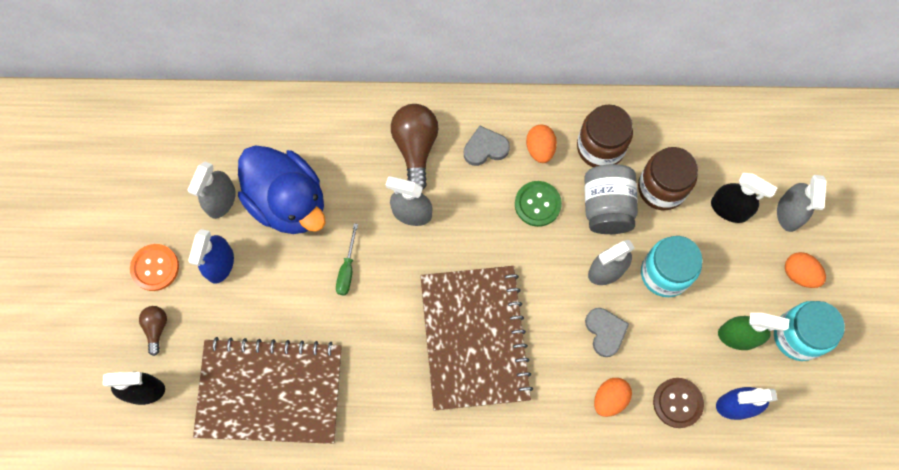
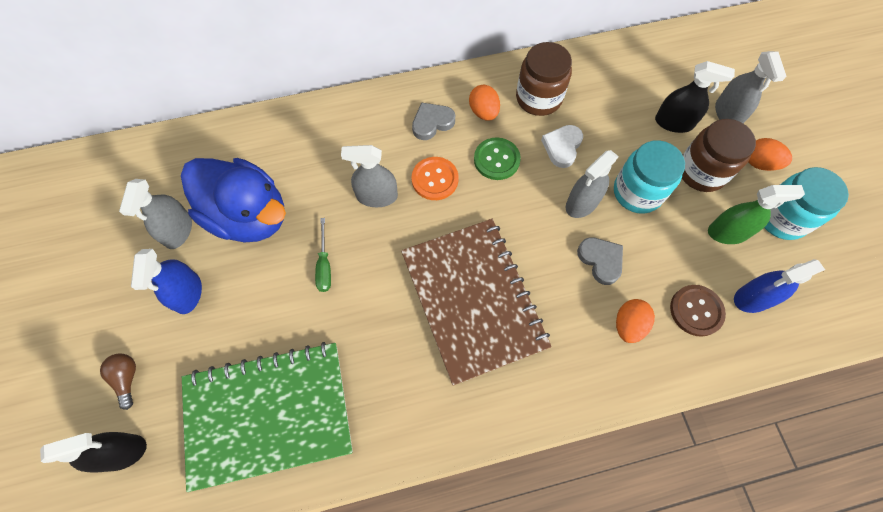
camera: 15 degrees left, 5 degrees down
orange button [130,244,179,291] -> orange button moved to [412,157,459,200]
brown notebook [193,337,342,444] -> green notebook [182,342,353,492]
brown light bulb [391,104,438,190] -> none
grey jar [584,164,638,234] -> white heart [541,125,583,168]
brown jar [638,147,698,210] -> brown jar moved to [682,119,756,192]

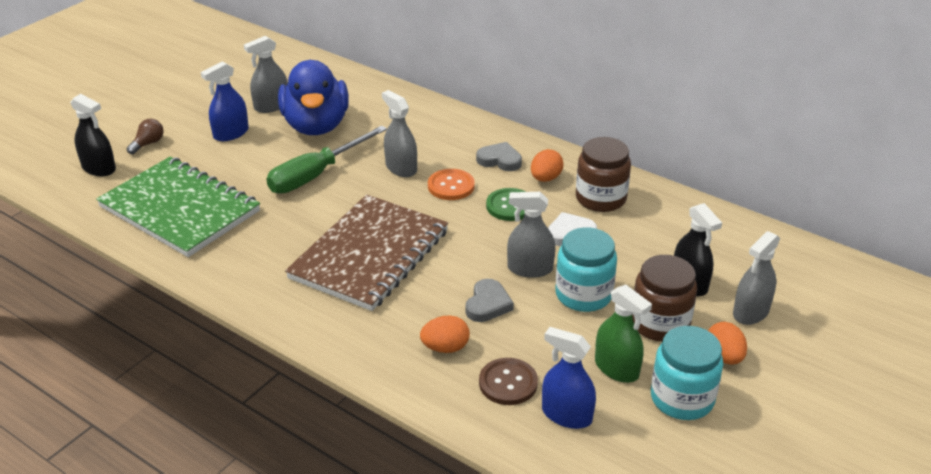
camera: 50 degrees right, 30 degrees down
green screwdriver [315,218,331,292] -> green screwdriver [266,126,387,194], size x2.02

